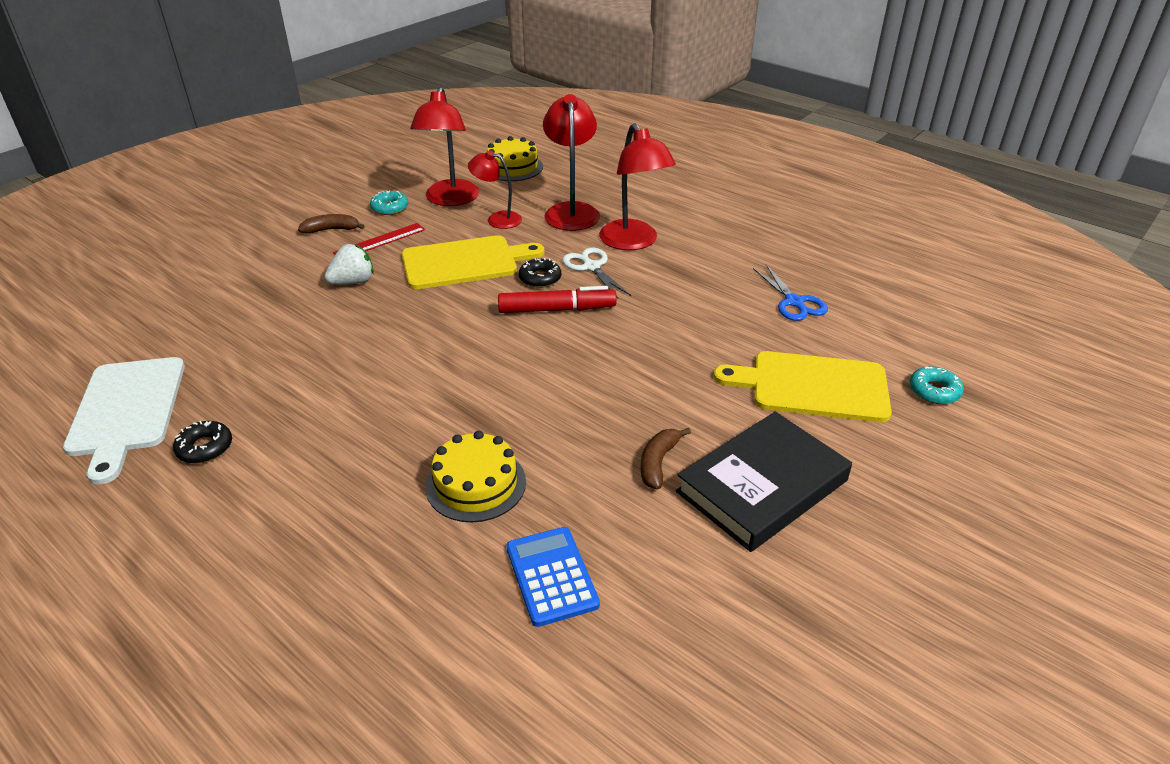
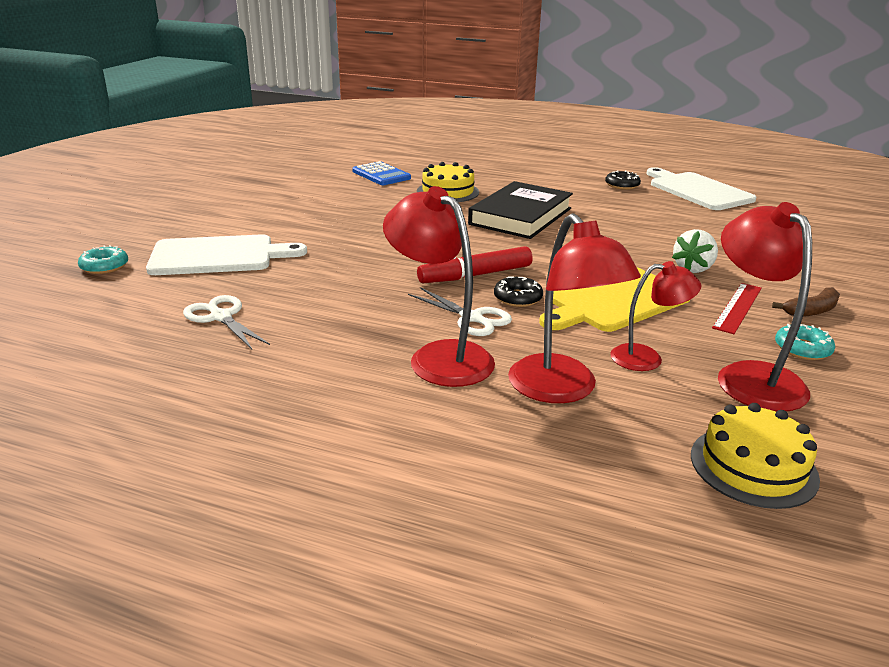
camera: 160 degrees right, 10 degrees down
brown banana [641,428,691,489] -> none
black book [676,411,852,552] -> black book moved to [468,181,573,239]
yellow cutting board [713,351,892,422] -> white cutting board [146,234,307,275]
blue scissors [753,264,828,321] -> white scissors [183,295,270,349]

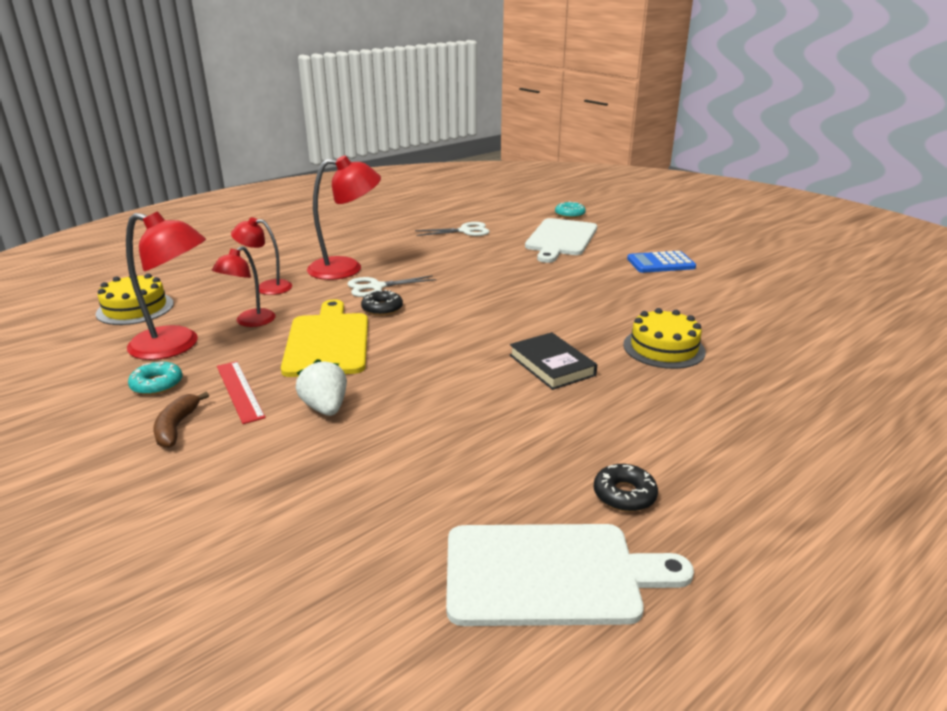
camera: 120 degrees right, 0 degrees up
blue calculator [352,161,411,185] -> blue calculator moved to [627,251,696,273]
red marker [417,246,533,283] -> none
black book [468,181,573,239] -> black book [510,332,597,390], size x0.63
red lamp [508,213,641,403] -> red lamp [231,217,292,295], size x0.61

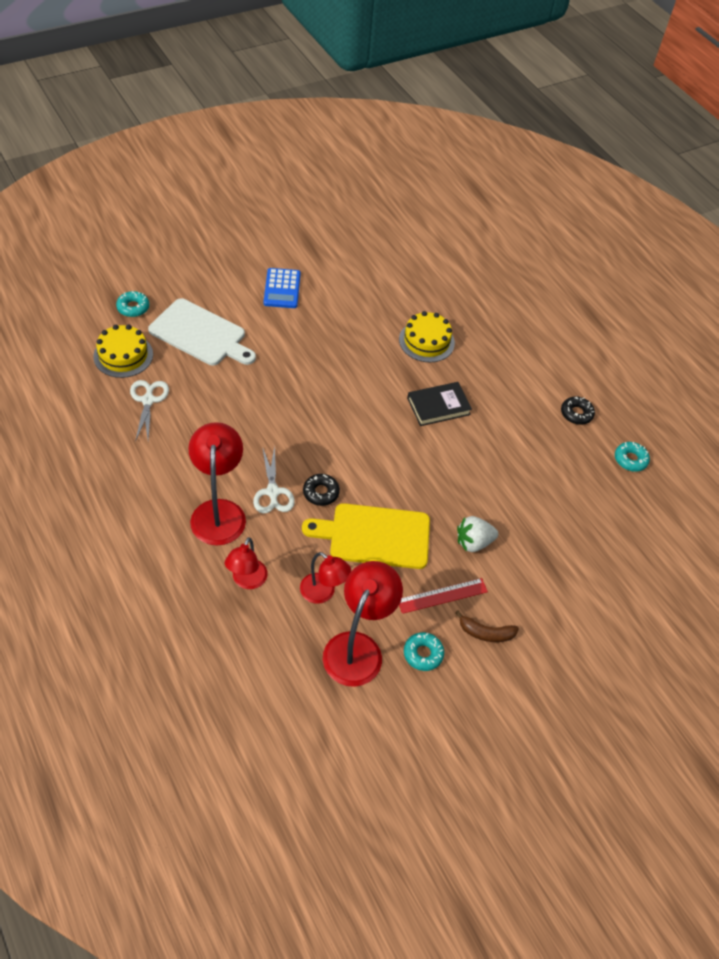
camera: 85 degrees left, 25 degrees up
yellow cake [96,273,174,325] -> yellow cake moved to [93,325,153,378]
white cutting board [446,524,694,626] -> turquoise donut [615,442,650,472]

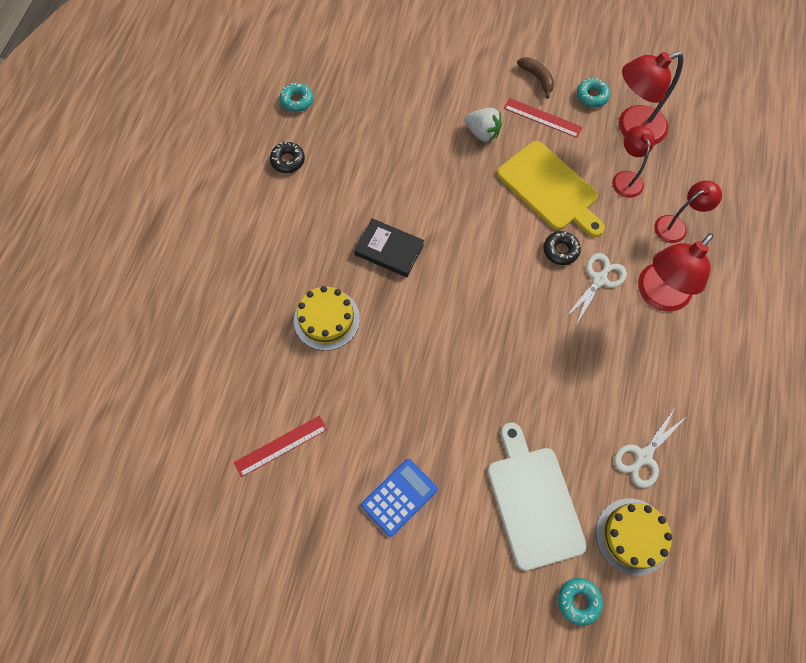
camera: 130 degrees left, 15 degrees up
none -> red ruler [234,415,327,477]

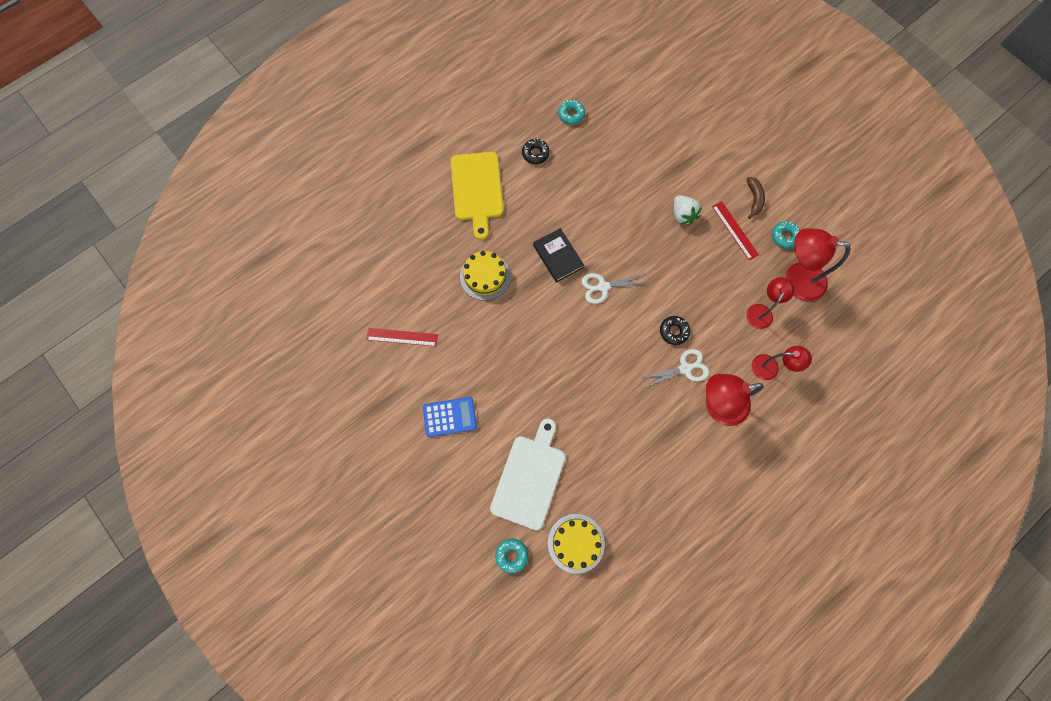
camera: 35 degrees right, 5 degrees up
yellow cutting board [497,141,605,237] -> yellow cutting board moved to [451,152,504,240]
white scissors [614,408,686,488] -> white scissors moved to [582,273,648,304]

